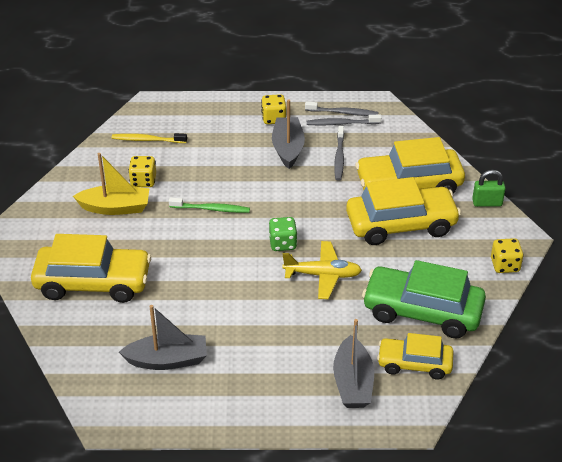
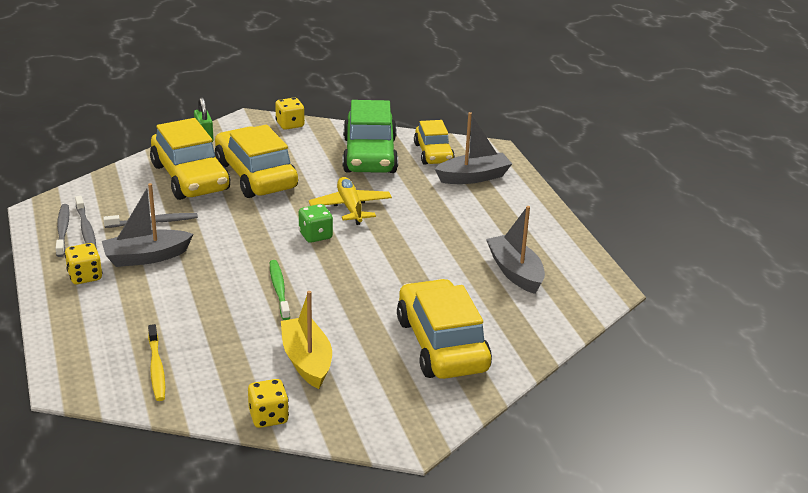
camera: 110 degrees left, 10 degrees down
yellow dice [128,156,156,187] -> yellow dice moved to [248,379,289,428]

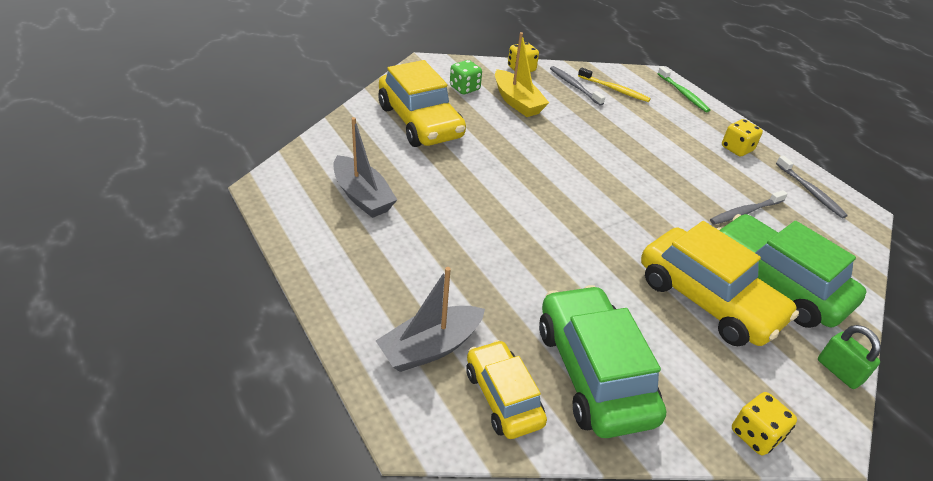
camera: 165 degrees right, 10 degrees up
grey toothbrush [75,196,96,247] -> grey toothbrush moved to [550,66,605,106]
grey boat [102,183,193,267] -> none
yellow toothbrush [148,324,165,401] -> yellow toothbrush turned 150 degrees clockwise [578,68,651,102]
yellow car [150,118,230,200] -> green car [716,214,867,328]
green toothbrush [270,260,290,320] -> green toothbrush moved to [657,67,710,112]
green dice [299,204,333,243] -> green dice moved to [450,60,482,94]
yellow plane [309,177,392,225] -> none

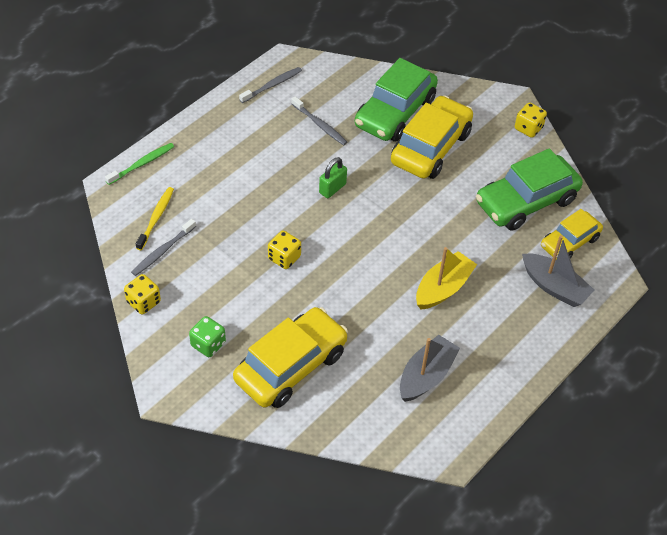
camera: 105 degrees left, 10 degrees up
yellow boat [495,32,549,117] -> yellow boat moved to [416,247,477,310]
yellow dice [722,119,763,157] -> yellow dice moved to [268,231,301,269]
green padlock [818,325,881,389] -> green padlock moved to [319,157,347,198]

